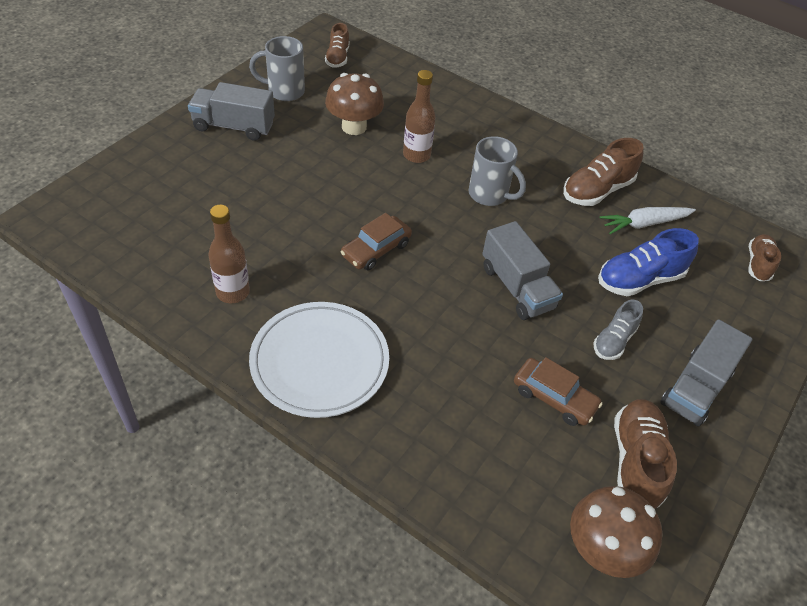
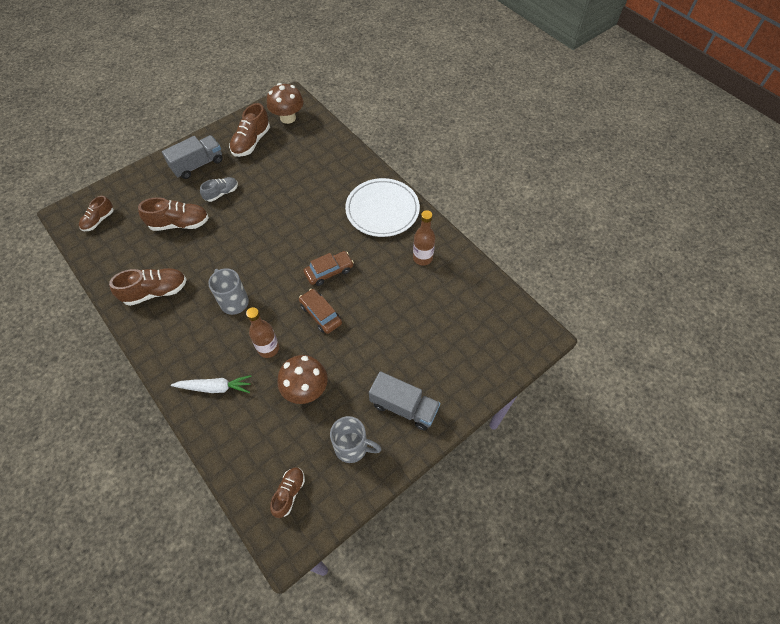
camera: 160 degrees left, 10 degrees up
grey truck [482,221,563,320] -> none
brown car [514,357,602,426] -> brown car moved to [299,289,342,334]
blue shoe [598,228,699,296] -> brown shoe [138,197,209,231]
white carrot [600,207,696,234] -> white carrot moved to [171,375,252,393]

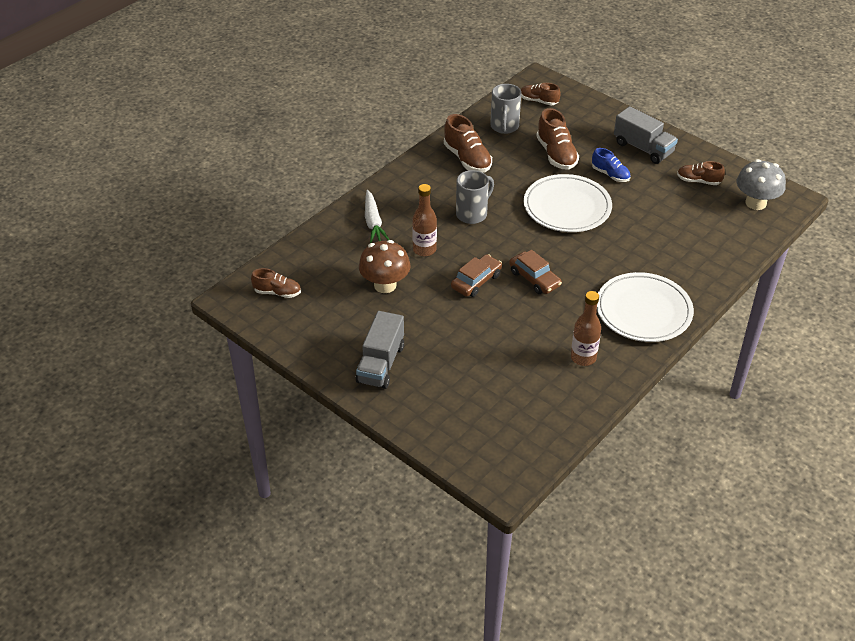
camera: 80 degrees right, 15 degrees down
grey shoe [200,177,238,202] -> blue shoe [592,148,630,182]
brown shoe [229,103,270,157] -> brown shoe [677,161,725,185], size x0.63
brown mushroom [267,83,303,124] -> grey mushroom [737,159,786,210]
grey mug [330,416,382,463] -> grey mug moved to [490,84,521,134]
none -> white plate [523,174,612,232]

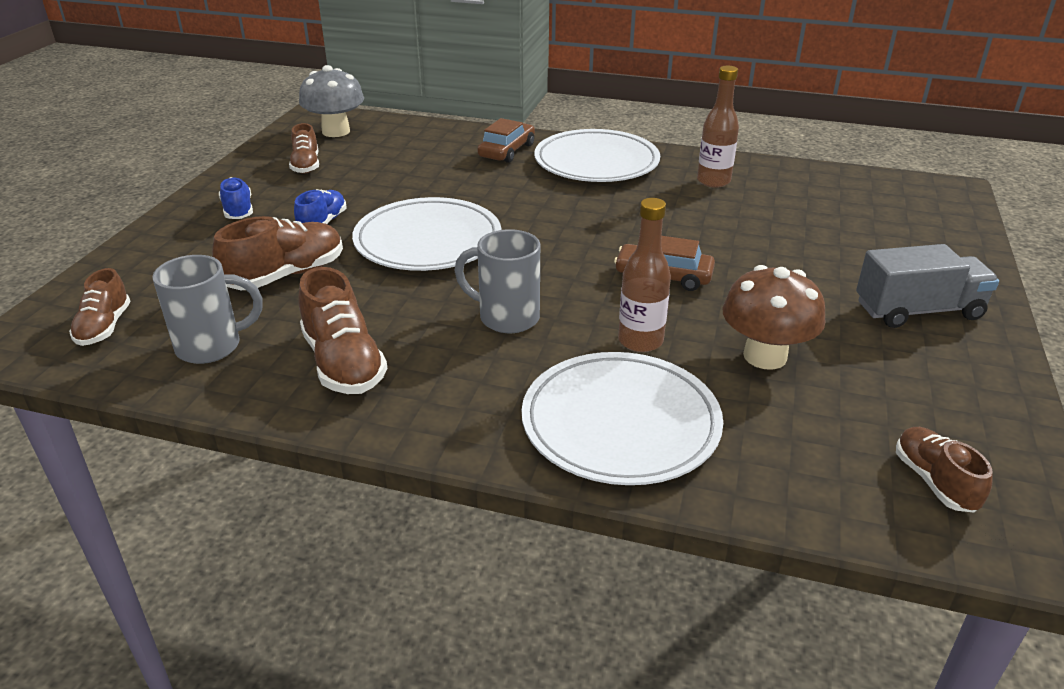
camera: 115 degrees left, 10 degrees down
white carrot [365,190,389,243] -> white plate [522,352,723,485]
brown shoe [444,114,492,173] -> brown shoe turned 120 degrees clockwise [298,267,388,394]
brown car [509,250,562,294] -> brown car moved to [477,118,535,163]
grey truck [614,106,678,164] -> blue shoe [219,177,253,219]

